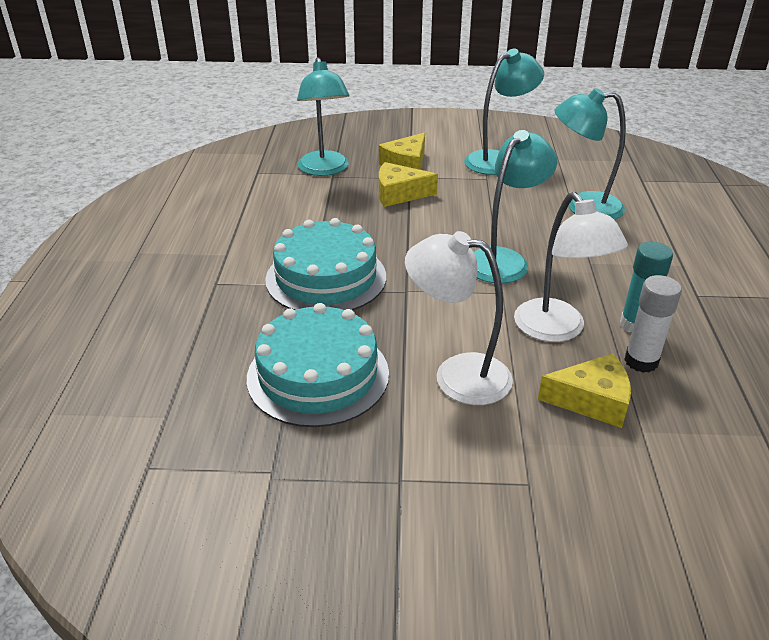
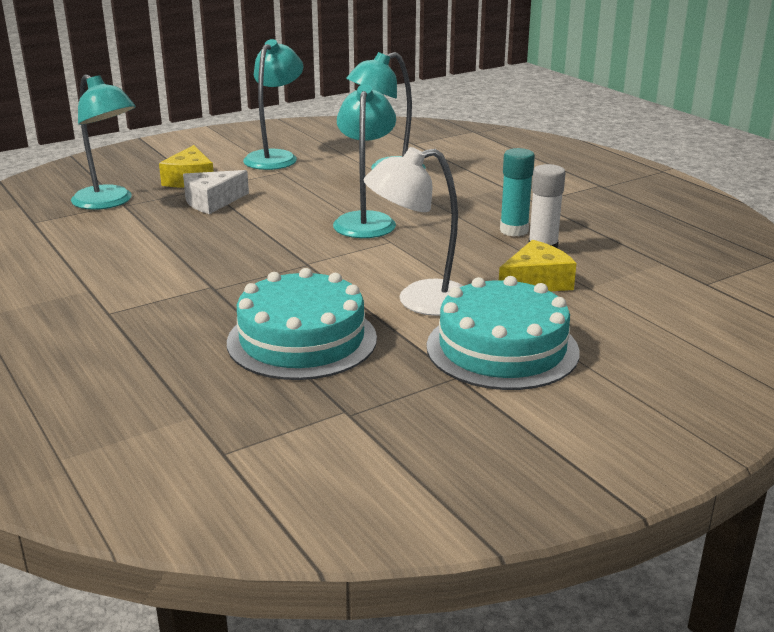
camera: 35 degrees left, 10 degrees down
turquoise cake [265,218,386,310] -> turquoise cake moved to [427,276,580,390]
yellow cheese [379,162,438,207] -> white cheese [183,170,249,214]
white lamp [514,192,628,342] -> none

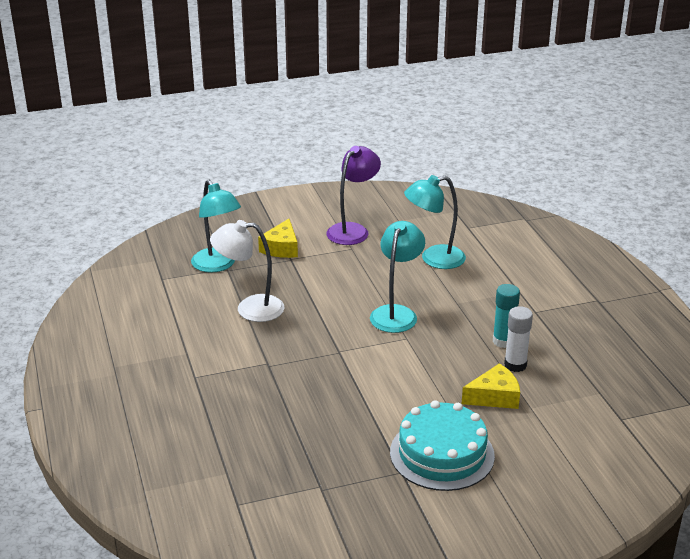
camera: 15 degrees right, 5 degrees up
white cheese [183,170,249,214] -> none
turquoise cake [227,268,377,380] -> none
turquoise lamp [243,39,303,170] -> purple lamp [326,146,381,245]
white lamp [364,147,463,316] -> white lamp moved to [210,220,284,322]

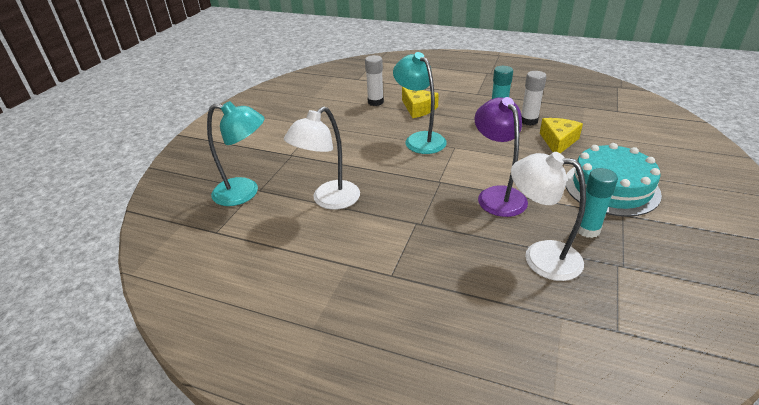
camera: 50 degrees left, 5 degrees up
yellow cheese [258,219,298,258] -> yellow cheese moved to [402,87,439,118]
purple lamp [326,146,381,245] -> purple lamp moved to [475,97,528,217]
turquoise lamp [404,175,466,269] -> white glue stick [365,55,384,106]
none -> white lamp [511,152,586,281]
none -> turquoise glue stick [578,168,618,238]

